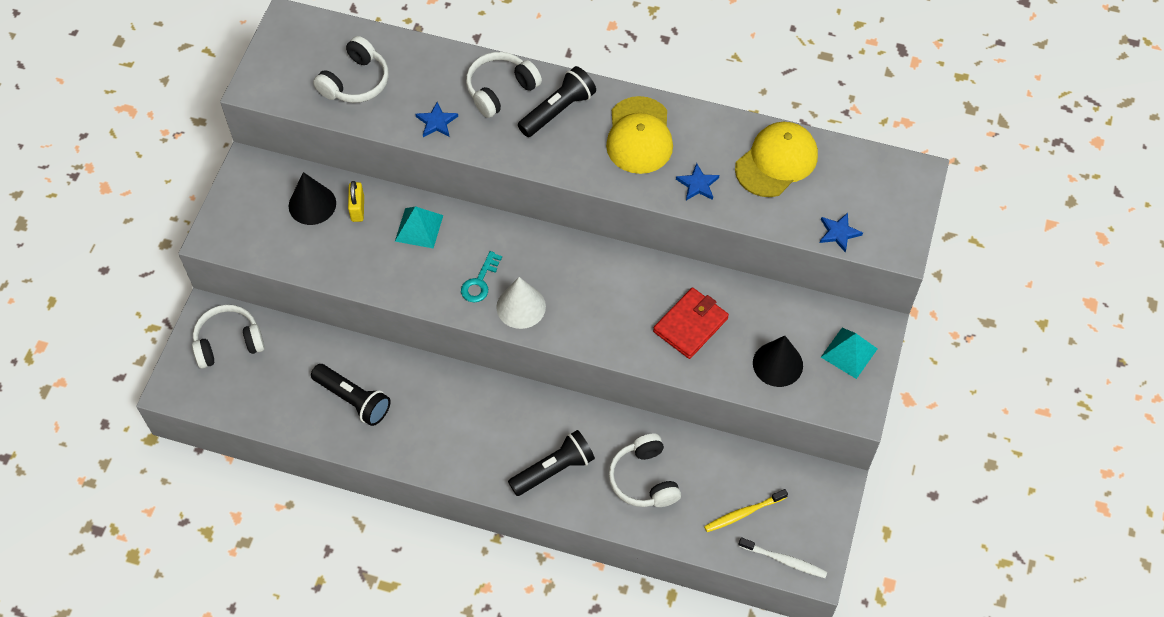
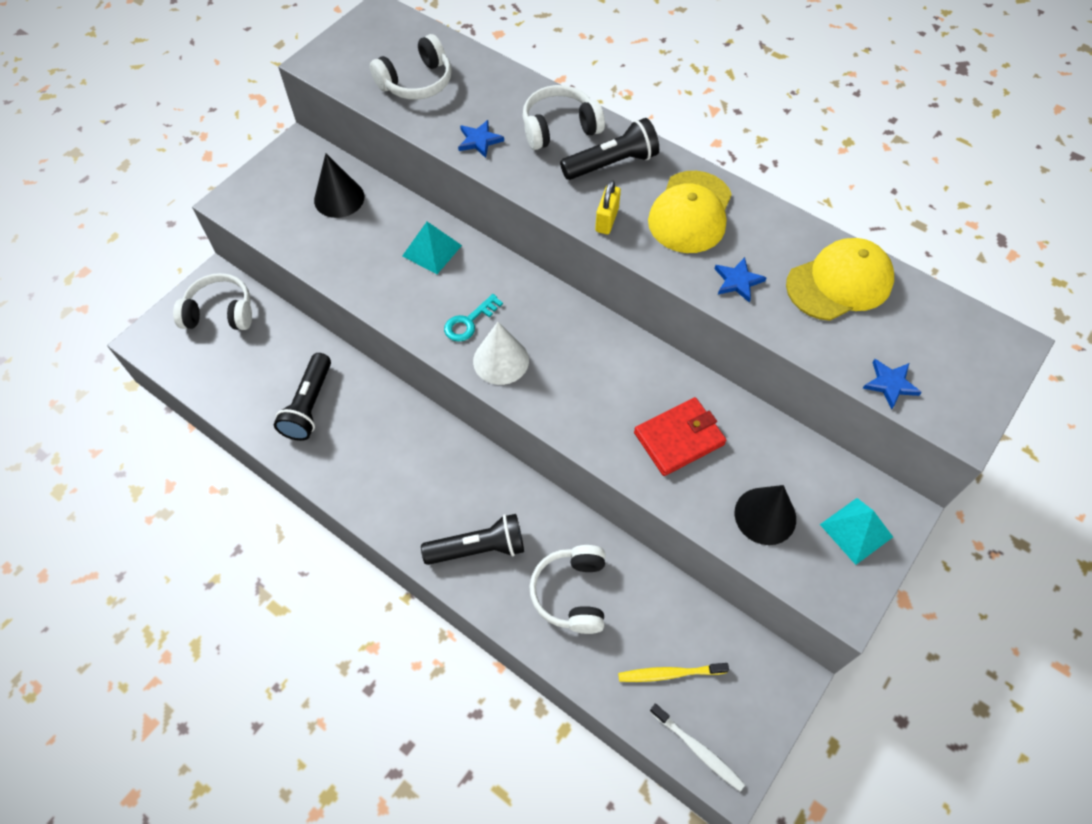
camera: 20 degrees right, 0 degrees up
black flashlight [311,364,391,426] -> black flashlight turned 45 degrees clockwise [274,353,331,441]
yellow padlock [348,181,364,222] -> yellow padlock moved to [595,180,621,234]

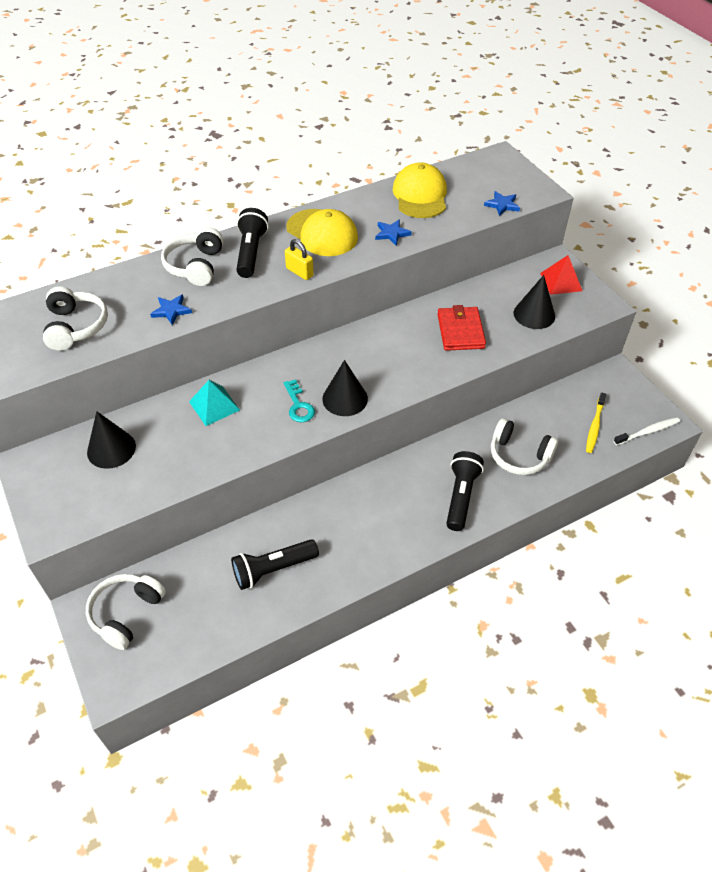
camera: 65 degrees left, 10 degrees down
black flashlight [274,353,331,441] -> black flashlight turned 120 degrees clockwise [231,539,319,590]
white cone [473,322,529,385] -> black cone [322,360,368,416]
turquoise pyramid [820,498,893,565] -> red pyramid [540,255,582,295]

